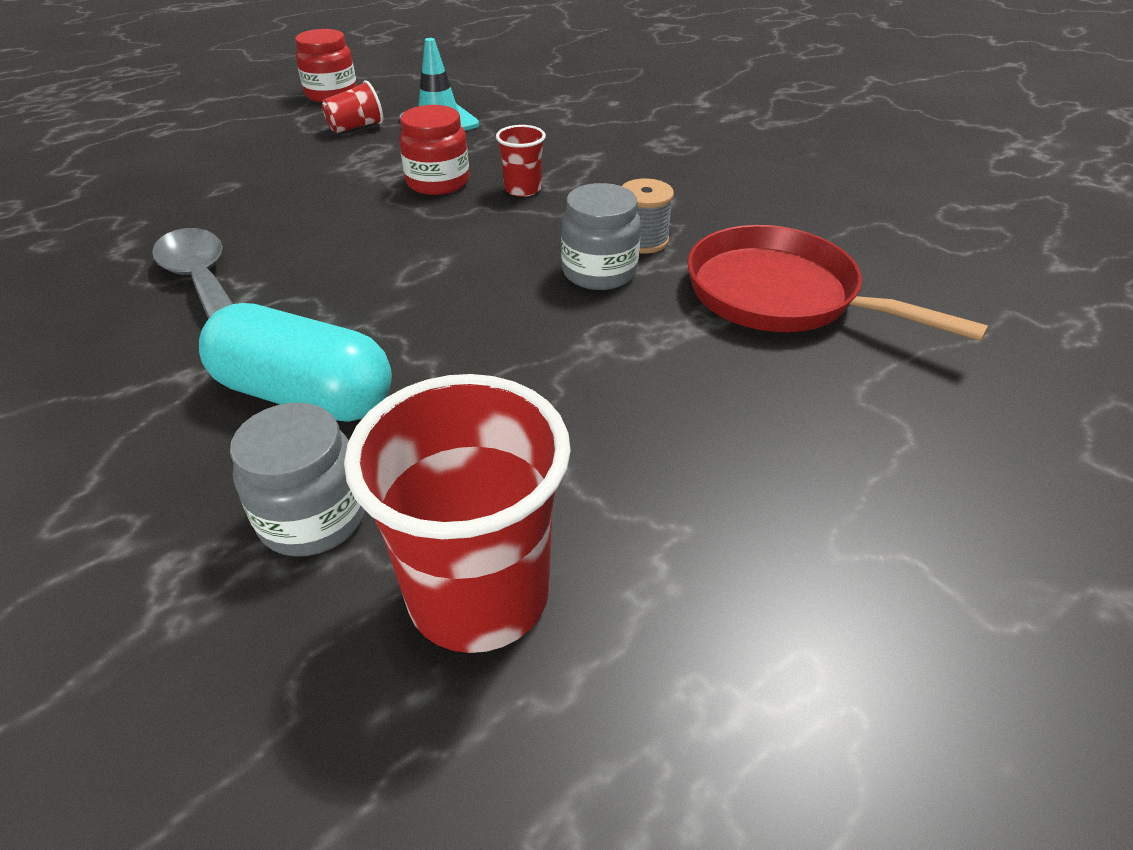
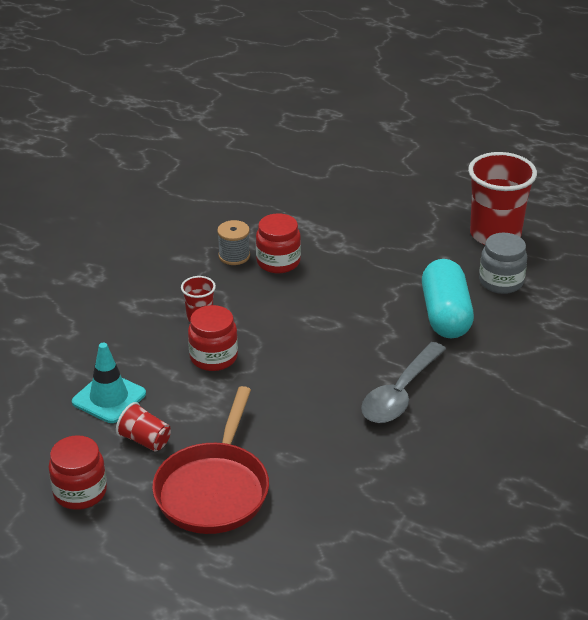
camera: 115 degrees left, 5 degrees down
grey jar [561,183,641,290] -> red jar [256,213,301,273]
red pan [687,225,989,341] -> red pan moved to [152,386,269,534]

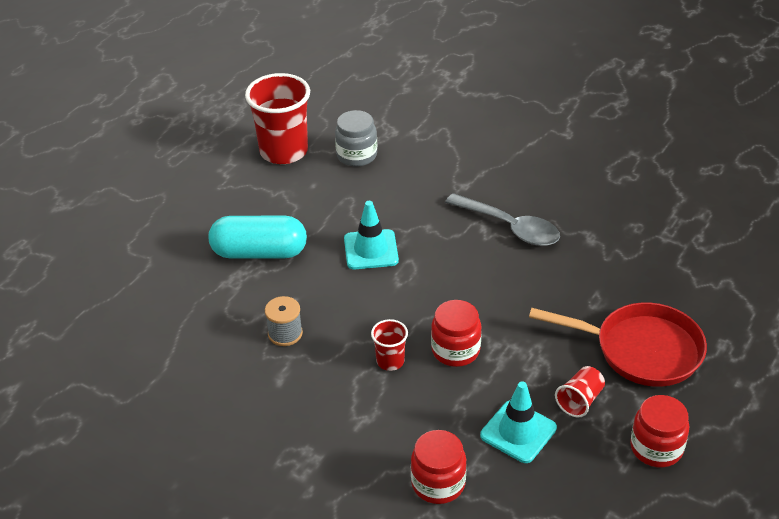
camera: 85 degrees left, 5 degrees up
red jar [256,213,301,273] -> red jar moved to [411,430,467,504]
turquoise capsule [422,259,474,338] -> turquoise capsule moved to [209,216,307,259]
none -> turquoise traffic cone [344,201,399,269]

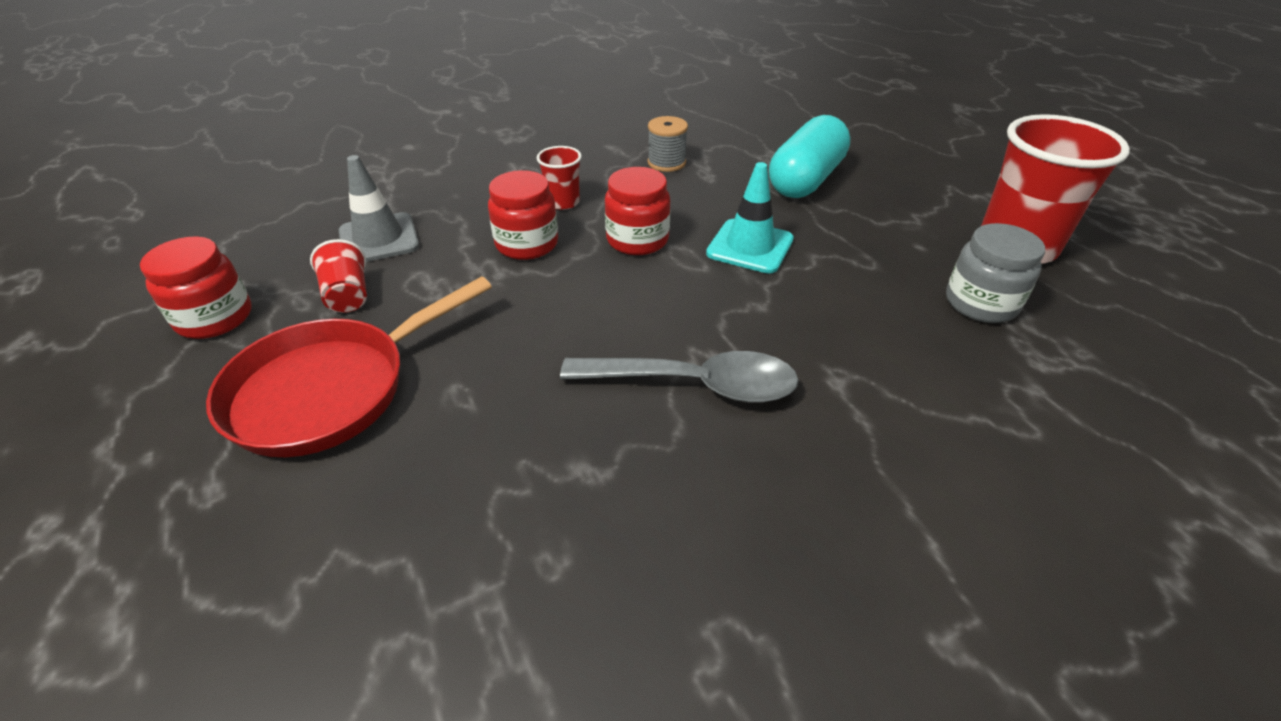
camera: 120 degrees right, 0 degrees up
red jar [411,430,467,504] -> red jar moved to [605,167,671,255]
grey spoon [445,193,560,246] -> grey spoon turned 150 degrees counterclockwise [560,351,799,403]
turquoise traffic cone [480,381,557,463] -> grey traffic cone [339,155,419,262]

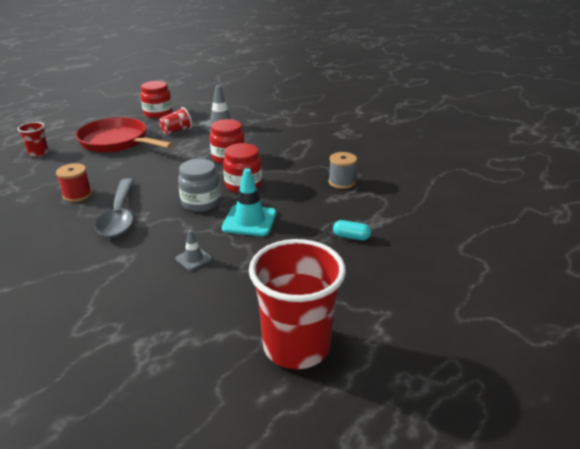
camera: 75 degrees right, 10 degrees down
red cup [537,146,582,210] -> red cup moved to [18,122,49,157]
turquoise capsule [769,115,851,198] -> turquoise capsule [333,220,371,240], size x0.41
grey jar [946,223,1045,323] -> grey jar moved to [178,159,221,212]
none -> red spool [56,163,92,202]
none -> grey traffic cone [176,230,212,270]

